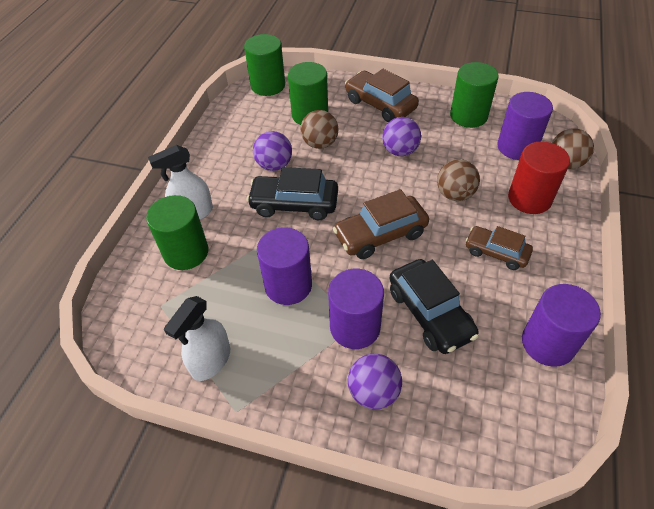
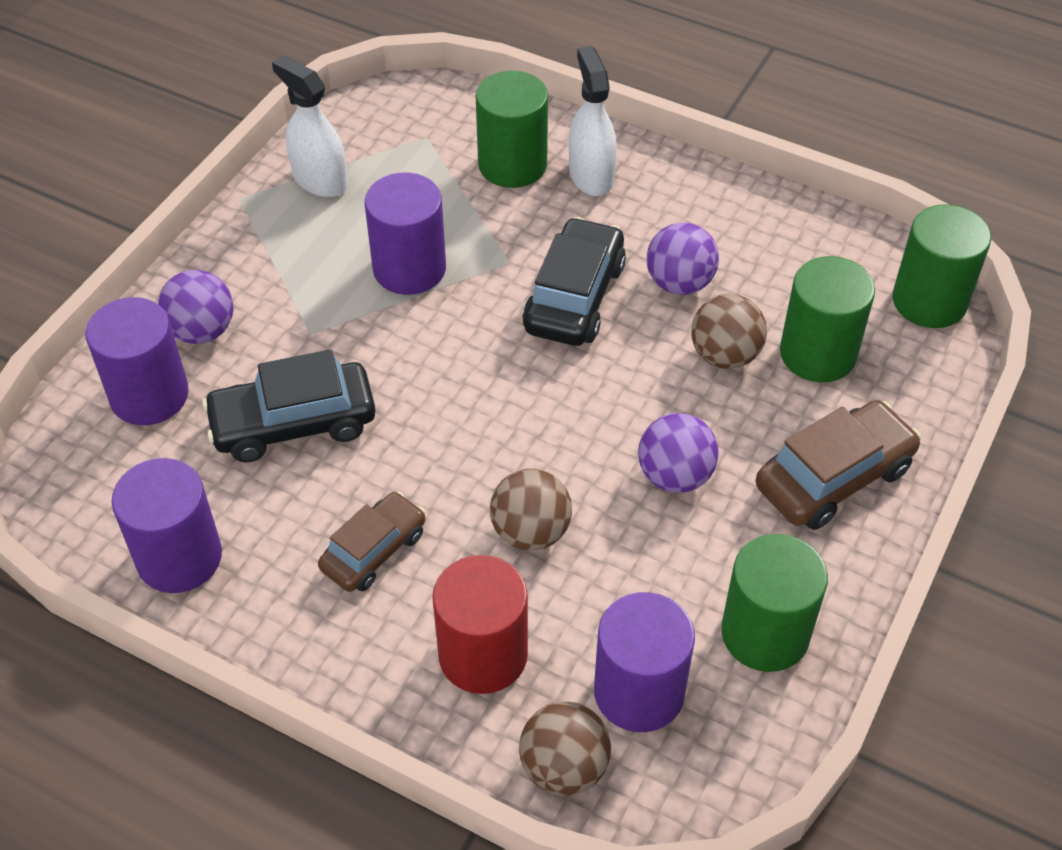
camera: 100 degrees right, 0 degrees up
purple cylinder [328,269,384,349] -> purple cylinder moved to [85,297,189,425]
brown car [333,189,429,259] -> none

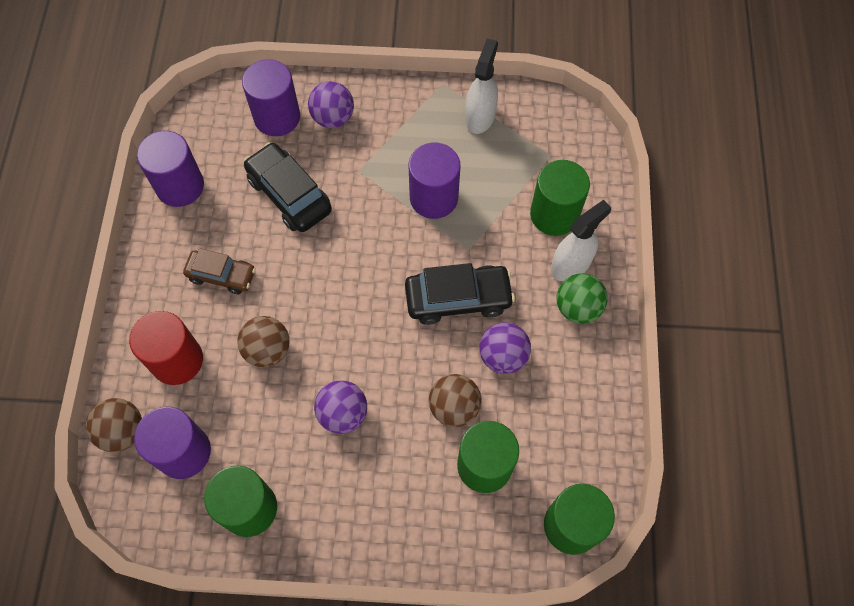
camera: 65 degrees right, 15 degrees up
brown car [756,400,921,530] -> none
none -> green ball [557,273,608,324]

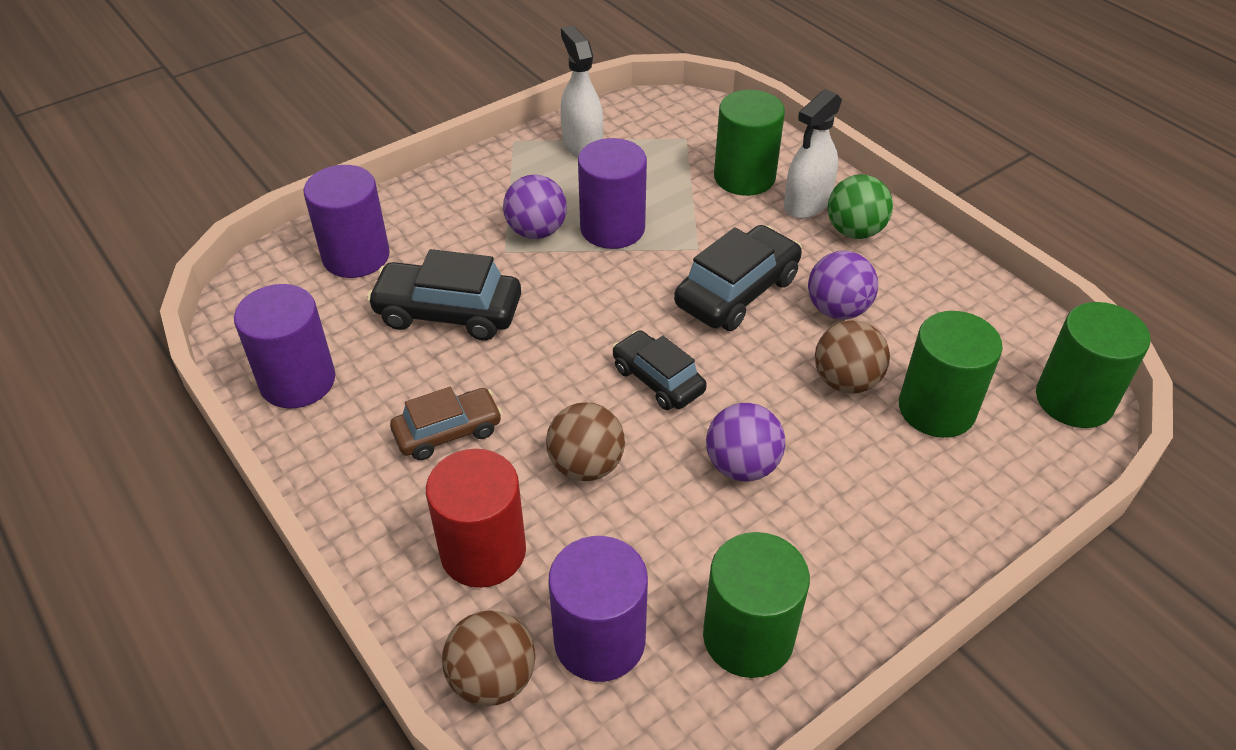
camera: 40 degrees left, 20 degrees down
purple ball [308,81,354,128] -> purple ball moved to [503,174,567,239]
white spray bottle [551,200,611,281] -> white spray bottle turned 150 degrees counterclockwise [784,89,842,219]
none -> black car [612,330,707,410]

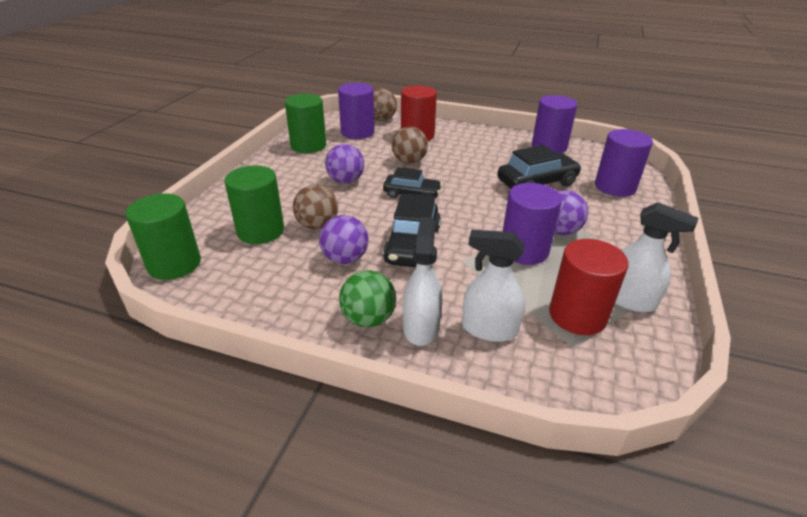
camera: 145 degrees right, 10 degrees down
brown car [390,387,502,460] -> none
green cylinder [714,90,785,196] -> white spray bottle [462,230,525,342]
none -> red cylinder [549,239,629,335]

